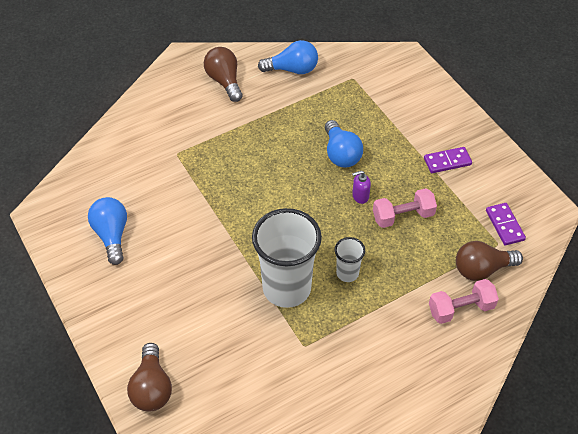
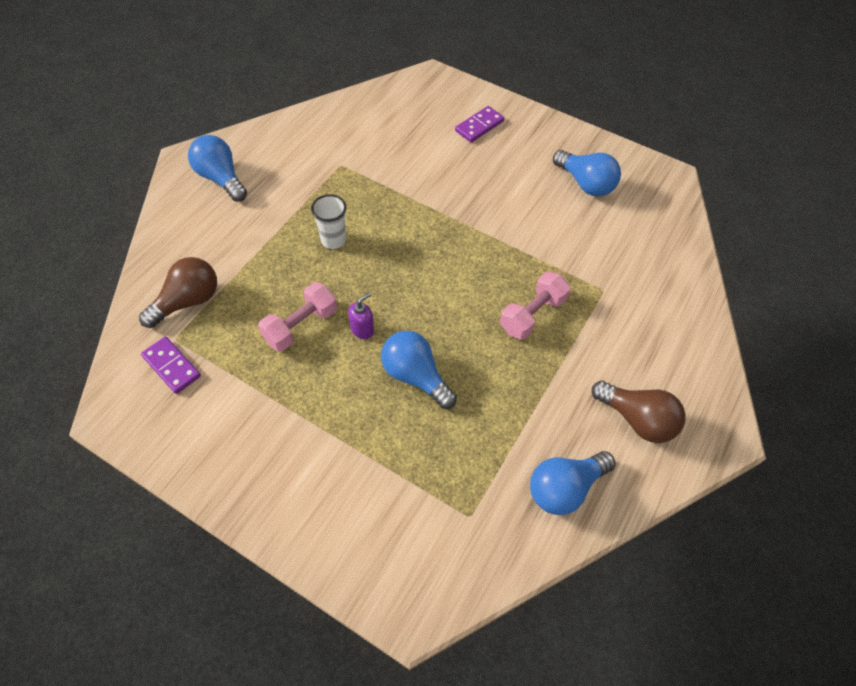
camera: 150 degrees right, 5 degrees up
brown light bulb [127,343,172,412] -> none
white cup [252,208,322,308] -> none
purple domino [424,147,472,173] -> purple domino moved to [455,106,504,143]
pink dumbbell [429,279,499,324] -> pink dumbbell moved to [500,271,571,340]
none -> blue light bulb [188,135,247,202]

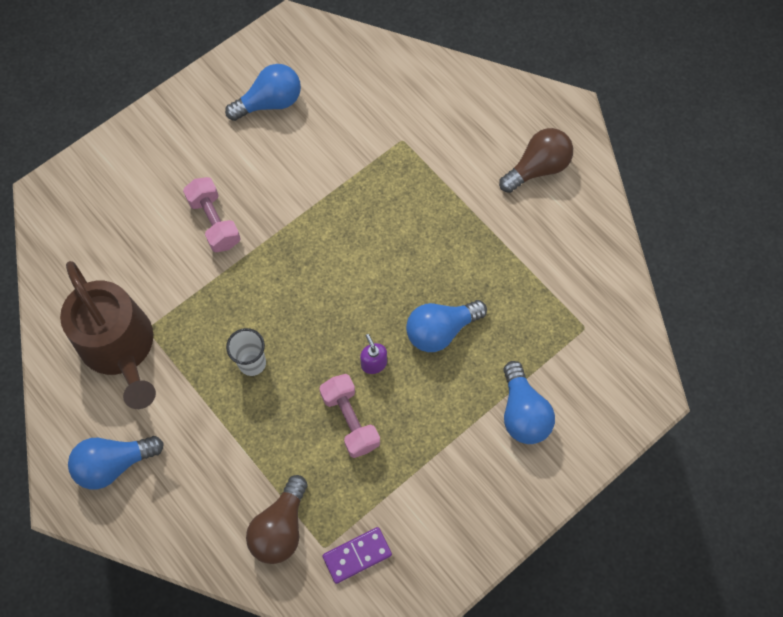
camera: 70 degrees left, 10 degrees up
brown light bulb [139,257,217,328] -> brown light bulb turned 135 degrees counterclockwise [246,475,307,564]
purple domino [455,106,504,143] -> none
pink dumbbell [500,271,571,340] -> pink dumbbell moved to [183,177,241,252]
blue light bulb [530,451,616,515] -> blue light bulb moved to [503,361,555,444]
none -> brown watering can [60,261,156,409]

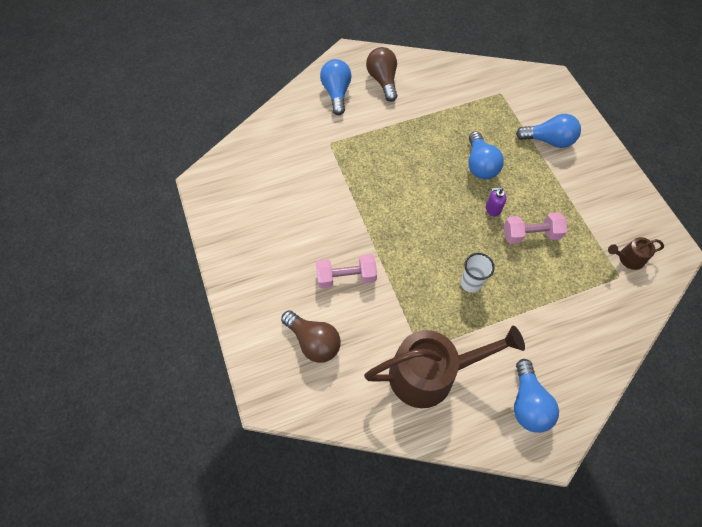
camera: 70 degrees left, 5 degrees down
blue light bulb [225,64,301,121] -> blue light bulb moved to [320,59,352,115]
brown light bulb [246,475,307,564] -> brown light bulb moved to [281,310,341,363]
purple domino [322,527,392,584] -> brown watering can [608,237,664,270]

